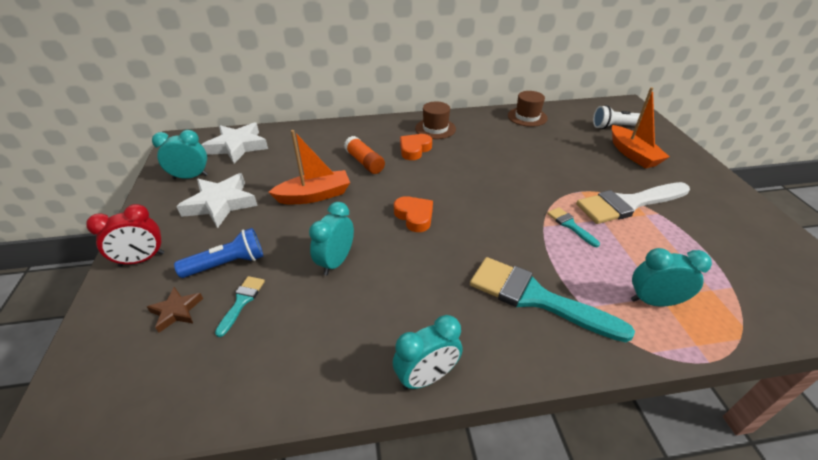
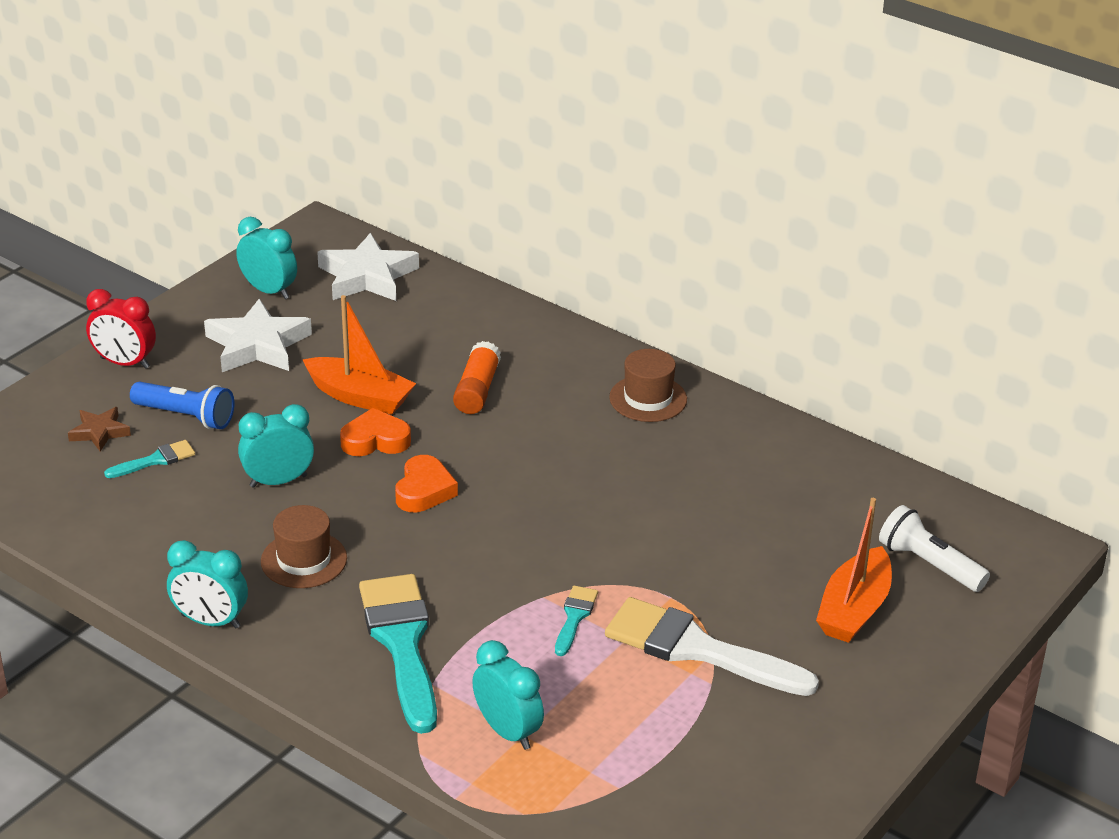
camera: 45 degrees right, 5 degrees down
orange heart [400,134,432,160] -> orange heart moved to [340,408,411,456]
brown hat [508,91,548,127] -> brown hat moved to [261,505,347,588]

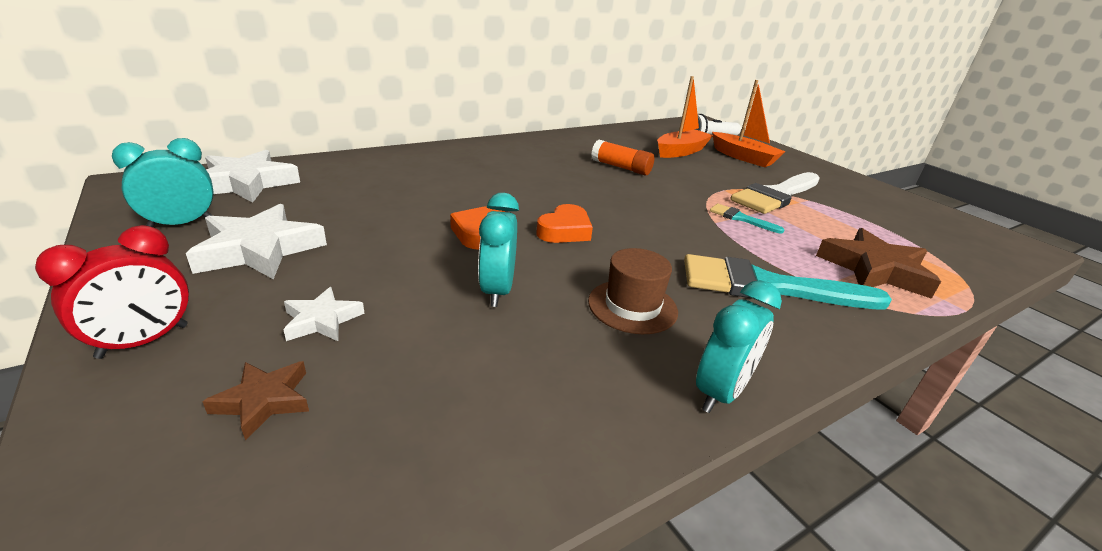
camera: 70 degrees left, 5 degrees down
turquoise brush [104,440,195,478] -> none
blue flashlight [130,382,234,429] -> white star [283,287,365,341]
orange boat [302,295,416,415] -> orange boat moved to [657,76,713,158]
orange heart [395,455,458,512] -> orange heart turned 90 degrees clockwise [536,204,593,243]
orange glue stick [453,341,501,414] -> orange glue stick moved to [591,139,654,175]
turquoise clock [472,640,544,750] -> brown star [816,228,941,299]
brown hat [609,349,687,422] -> none

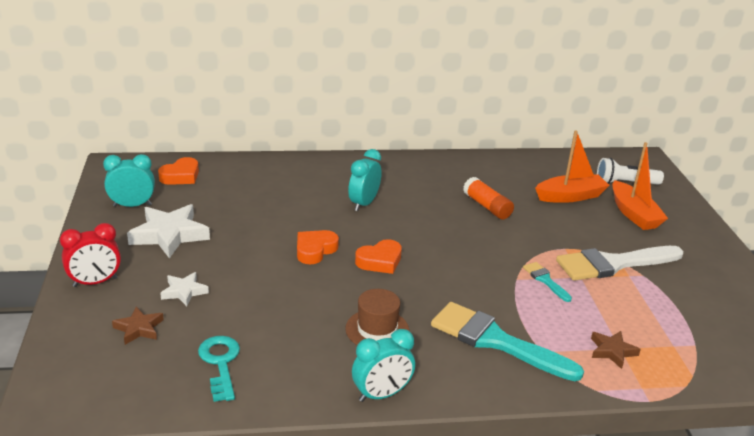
camera: 25 degrees right, 0 degrees up
white star [205,150,300,203] -> orange heart [158,157,199,185]
turquoise clock [478,193,519,307] -> turquoise clock moved to [348,149,382,211]
brown star [816,228,941,299] -> brown star [591,331,641,369], size x0.54
none -> turquoise key [198,336,240,402]

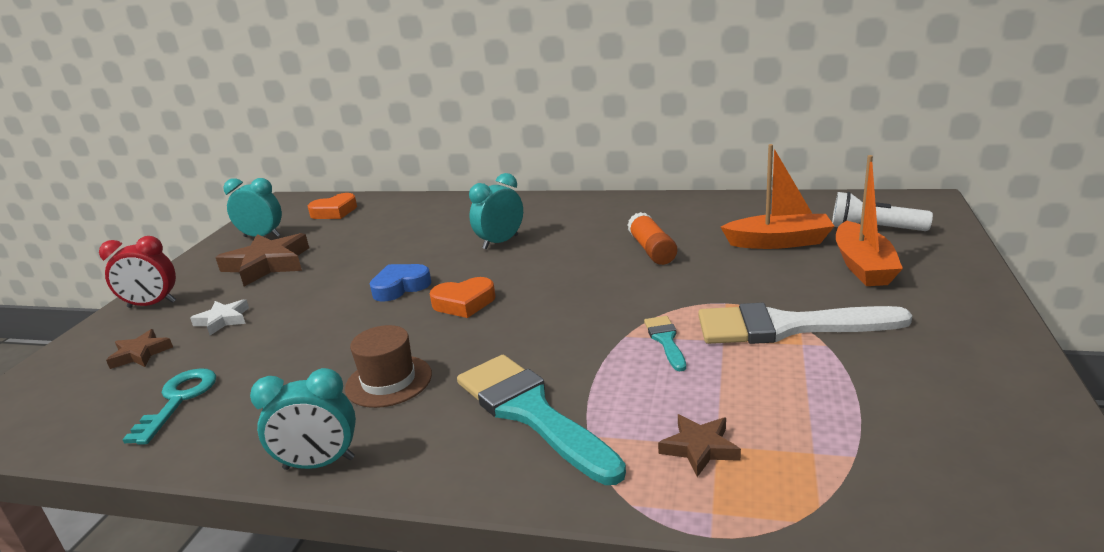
camera: 25 degrees right, 5 degrees down
white star [127,204,210,259] -> brown star [215,233,309,286]
orange heart [297,230,339,264] -> blue heart [370,264,431,302]

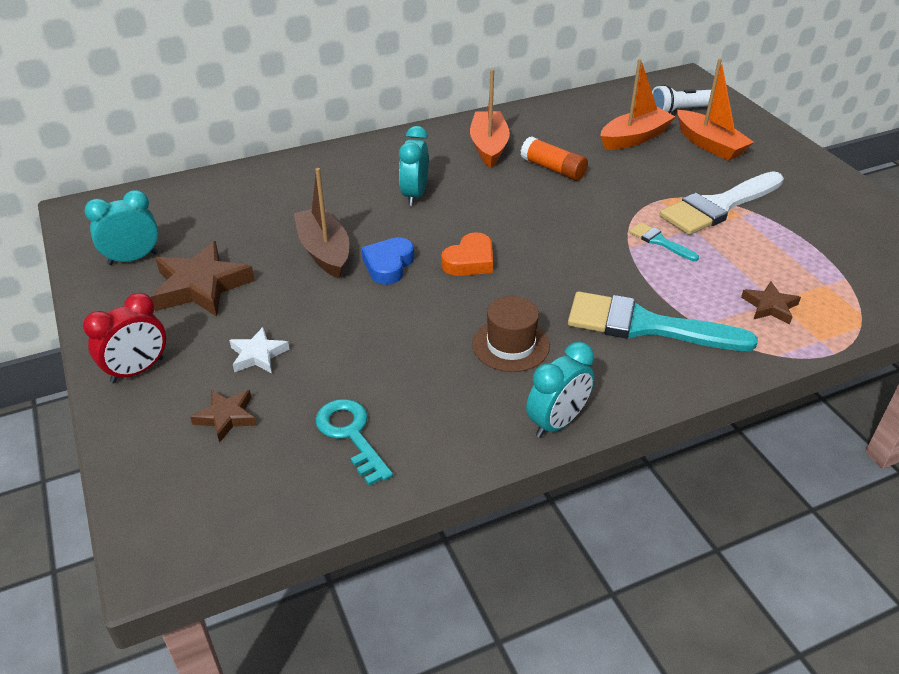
camera: 40 degrees left, 15 degrees up
orange heart [308,193,357,219] -> none
none -> brown boat [294,168,349,278]
none -> orange boat [470,69,510,168]

